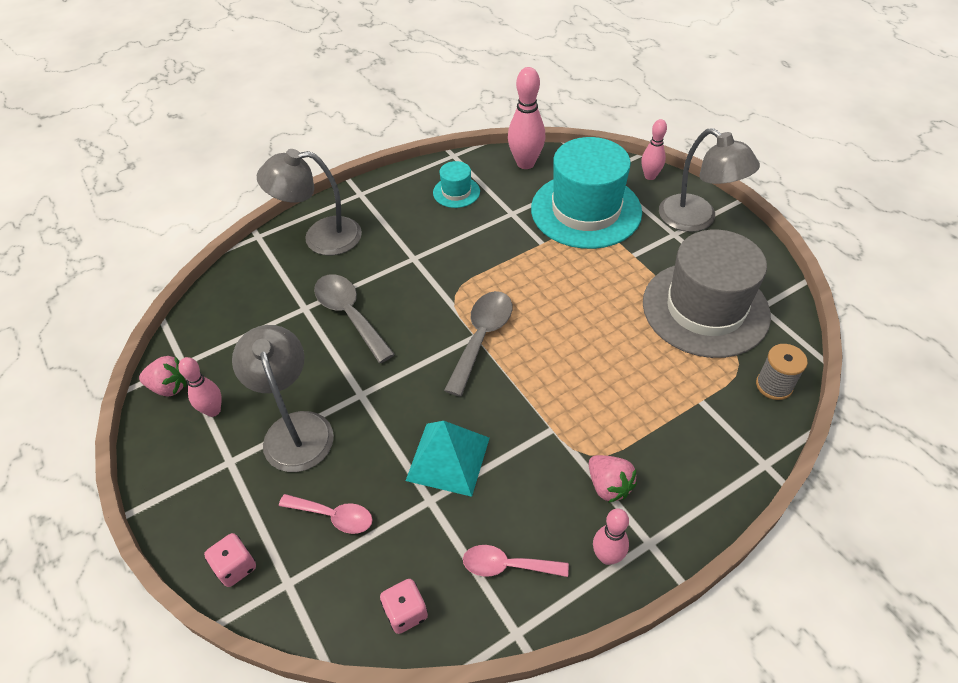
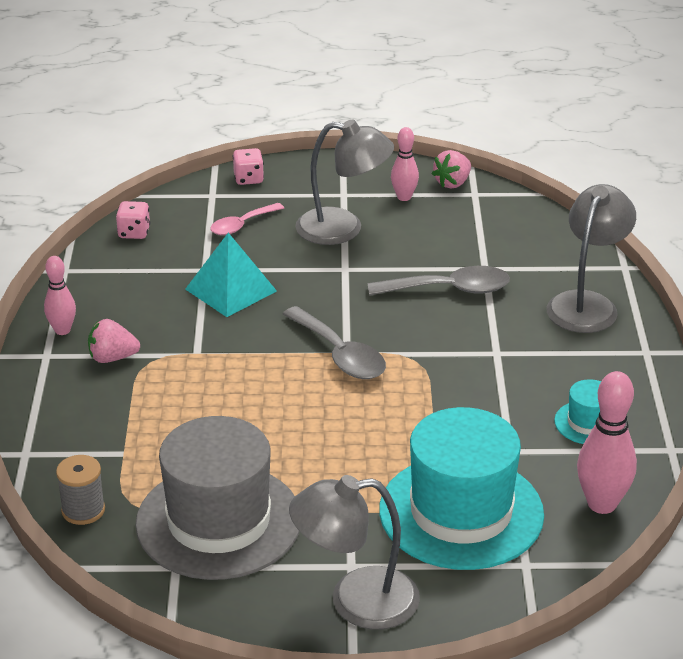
camera: 120 degrees right, 15 degrees down
pink spoon [463,545,569,577] -> none
pink bowling pin [641,119,667,180] -> none

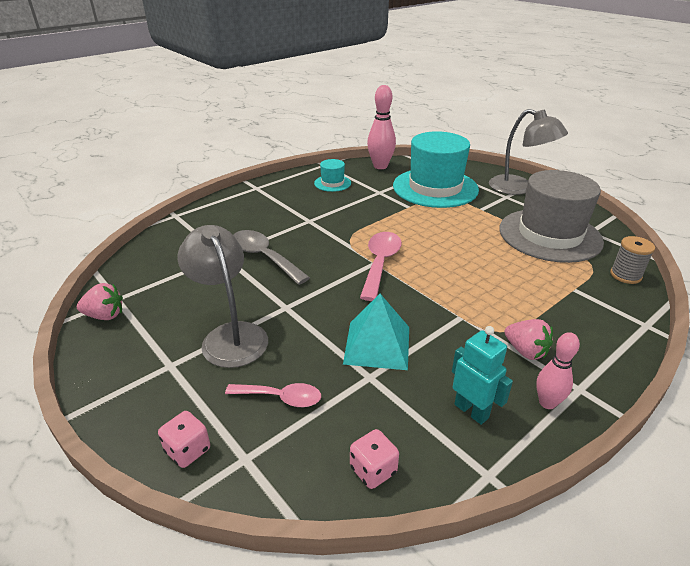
camera: 130 degrees left, 0 degrees up
grey spoon [283,306,386,379] -> pink spoon [360,232,402,301]
pink bowling pin [391,127,419,201] -> none
grey lamp [546,184,636,333] -> none
none -> turquoise robot [452,326,513,425]

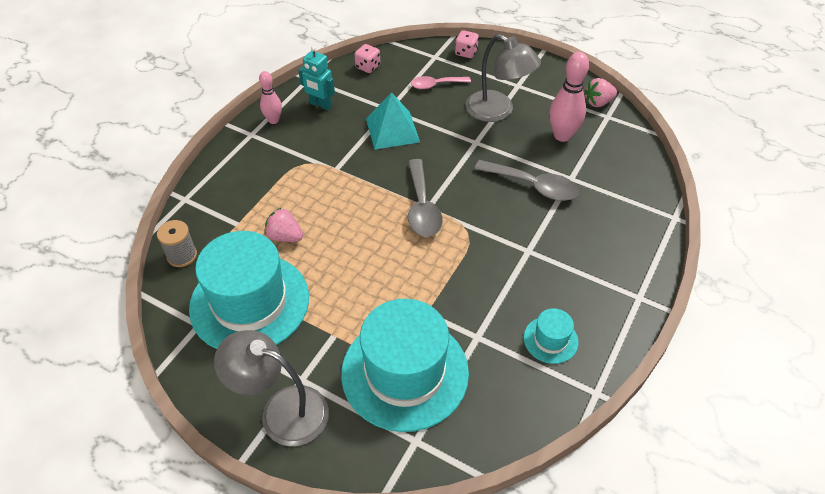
camera: 160 degrees right, 15 degrees up
pink spoon [360,232,402,301] -> grey spoon [408,159,443,237]
pink bowling pin [367,85,396,169] -> pink bowling pin moved to [549,52,589,142]
grey hat [499,170,604,263] -> turquoise hat [189,231,309,349]
pink strawberry [504,319,553,360] -> pink strawberry moved to [264,207,303,242]

